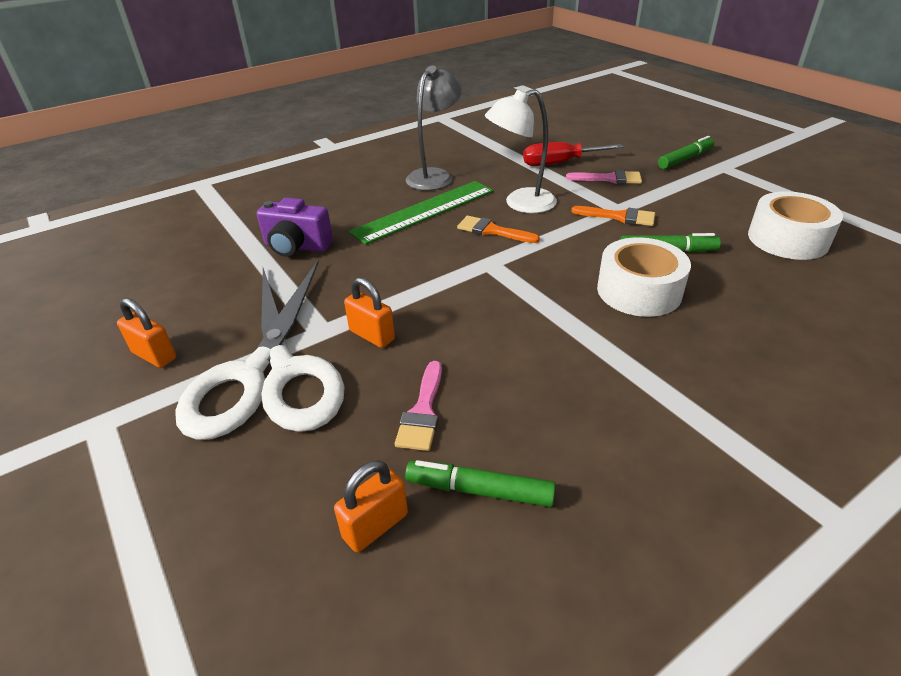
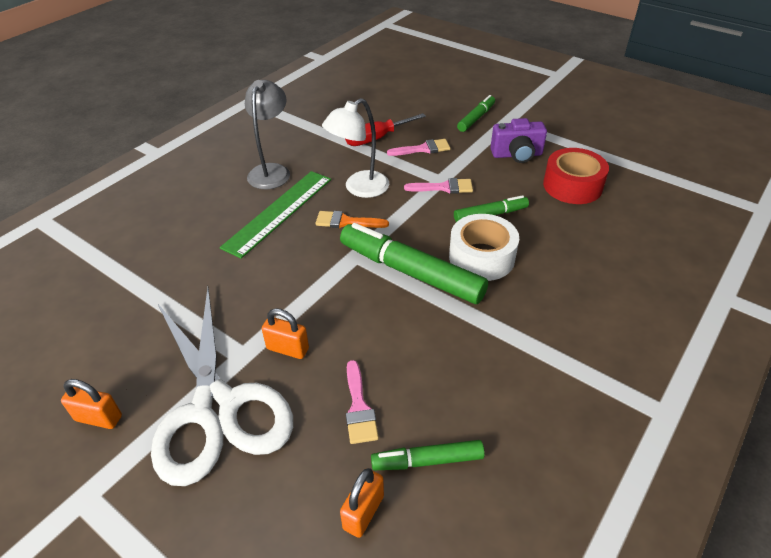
camera: 20 degrees left, 5 degrees up
purple camera [257,198,333,257] -> purple camera moved to [490,118,547,163]
orange brush [571,206,655,226] -> pink brush [404,178,473,194]
white tape [748,191,843,260] -> red tape [543,148,609,204]
none -> green marker [340,223,488,304]

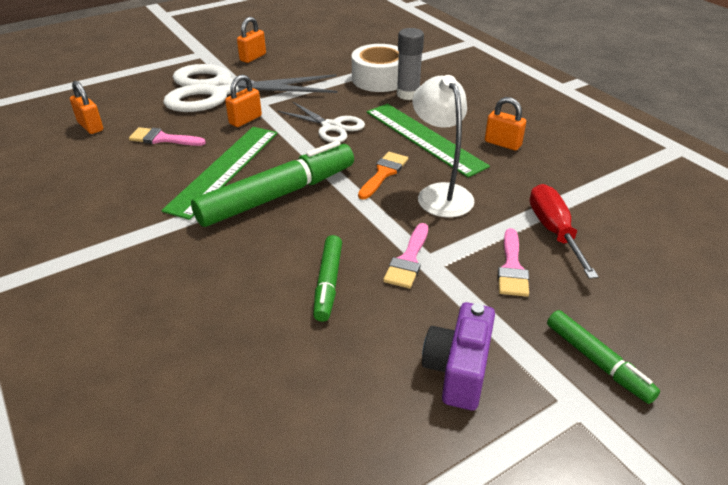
camera: 110 degrees right, 5 degrees down
grey lamp [245,80,290,189] -> orange padlock [485,97,526,150]
green marker [371,440,485,470] -> none
white tape [449,214,519,281] -> white tape moved to [352,44,399,92]
red tape [543,148,609,204] -> none
none -> green ruler [161,127,278,220]
none -> white scissors [278,101,365,142]
none -> grey glue stick [397,28,424,100]

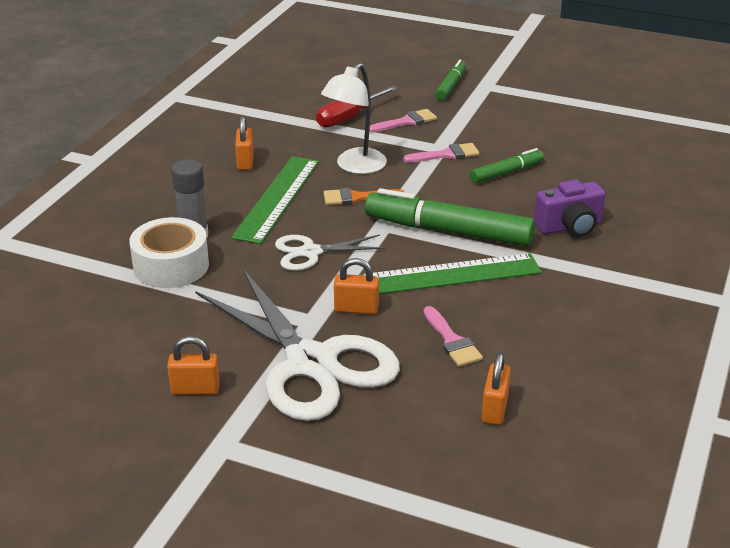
camera: 125 degrees left, 5 degrees down
white scissors [278,101,365,142] -> white scissors turned 105 degrees counterclockwise [275,235,386,271]
purple camera [422,302,495,410] -> purple camera moved to [534,180,605,237]

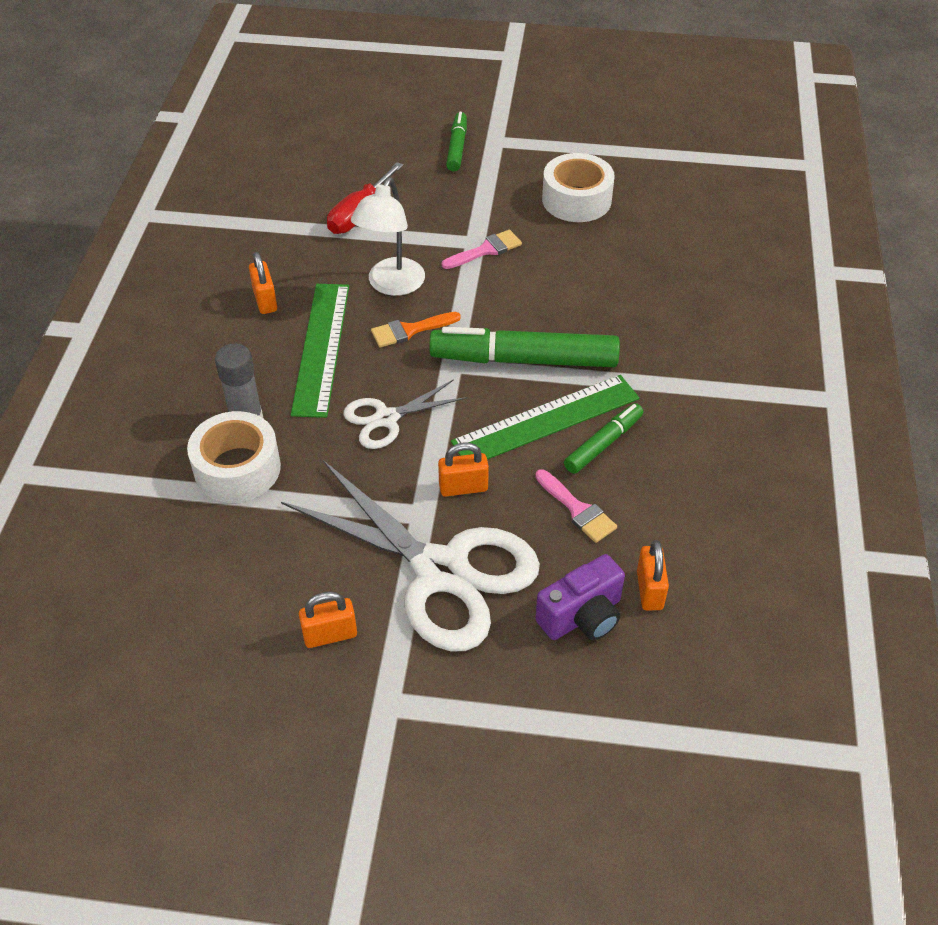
camera: 15 degrees left, 15 degrees up
pink brush [369,109,437,132] -> none
green marker [470,148,544,183] -> green marker moved to [564,403,643,474]
purple camera [534,180,605,237] -> purple camera moved to [535,554,625,641]
none -> white tape [542,153,615,222]

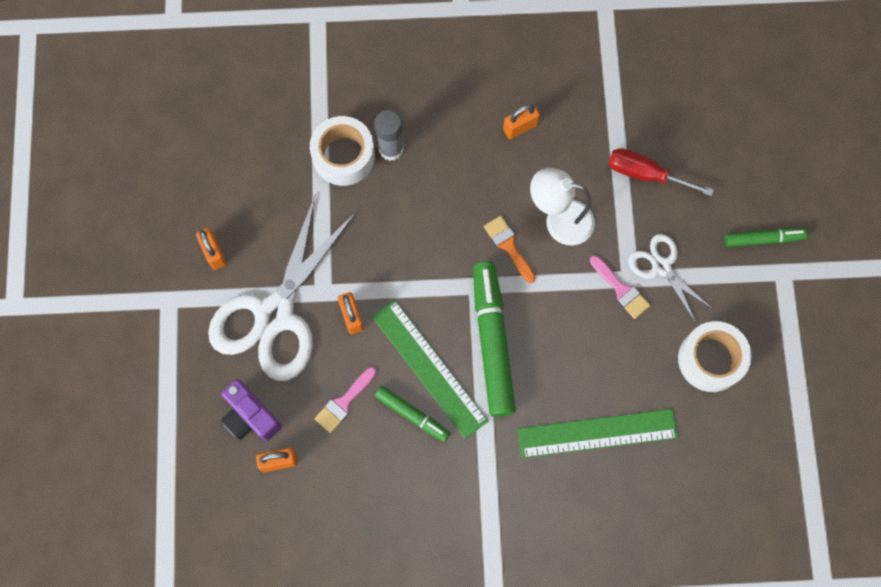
camera: 80 degrees right, 25 degrees up
green ruler [291,284,349,418] -> green ruler moved to [517,409,678,458]
white scissors [343,379,467,449] -> white scissors moved to [628,234,713,323]

